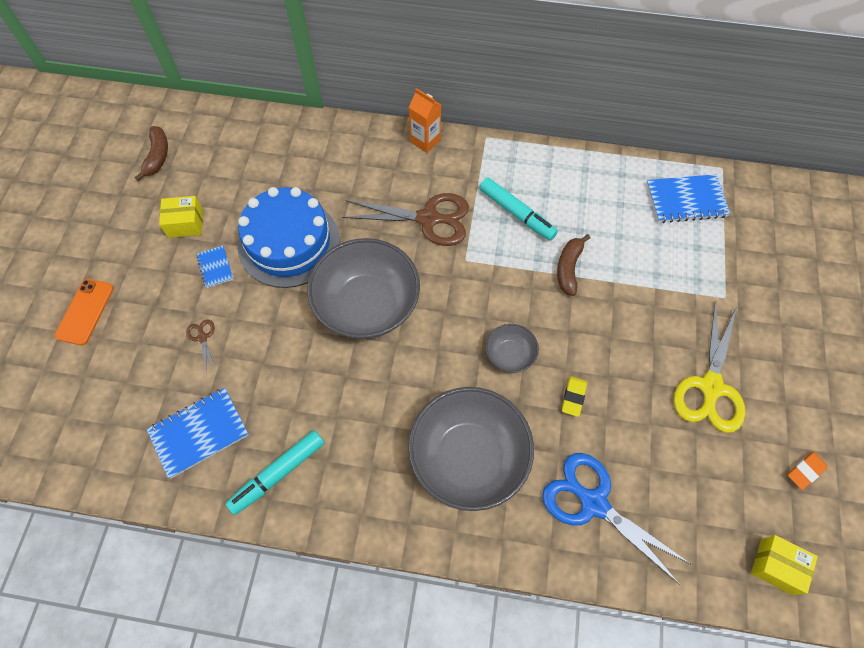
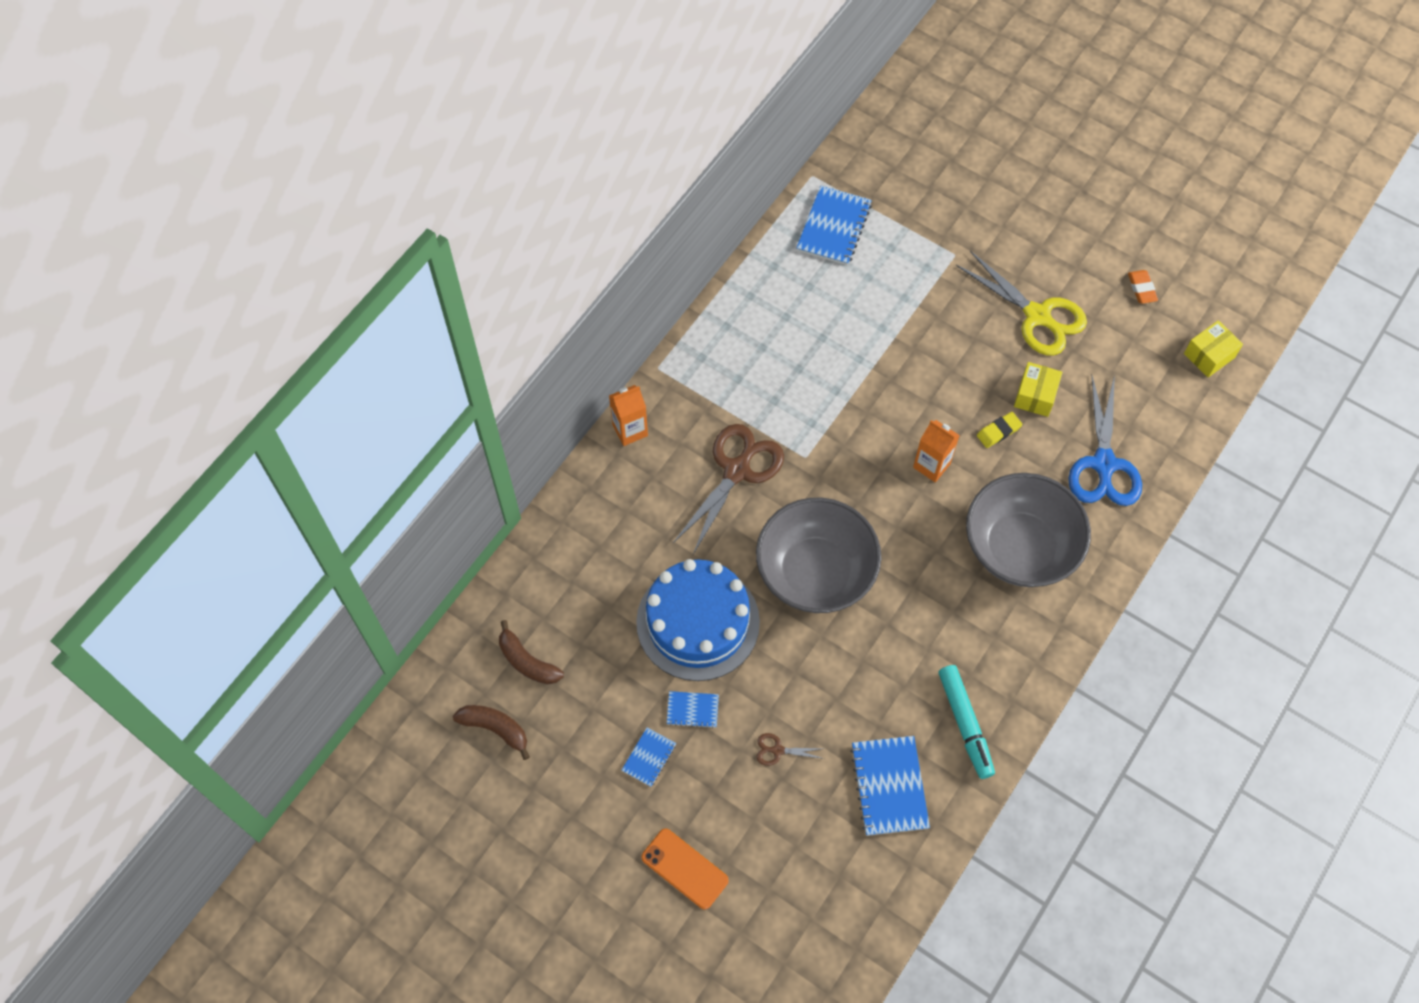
camera: 65 degrees left, 0 degrees up
yellow box [159,196,203,238] -> yellow box moved to [1014,362,1062,417]
turquoise marker [480,178,558,241] -> none
grey bowl [486,324,539,373] -> orange carton [913,420,960,482]
blue scissors [542,453,692,585] -> blue scissors turned 60 degrees counterclockwise [1068,375,1142,506]
brown banana [557,234,590,296] -> brown banana moved to [499,620,564,684]
yellow eraser [562,376,587,417] -> yellow eraser turned 75 degrees counterclockwise [977,412,1022,448]
none -> blue notebook [622,727,676,787]

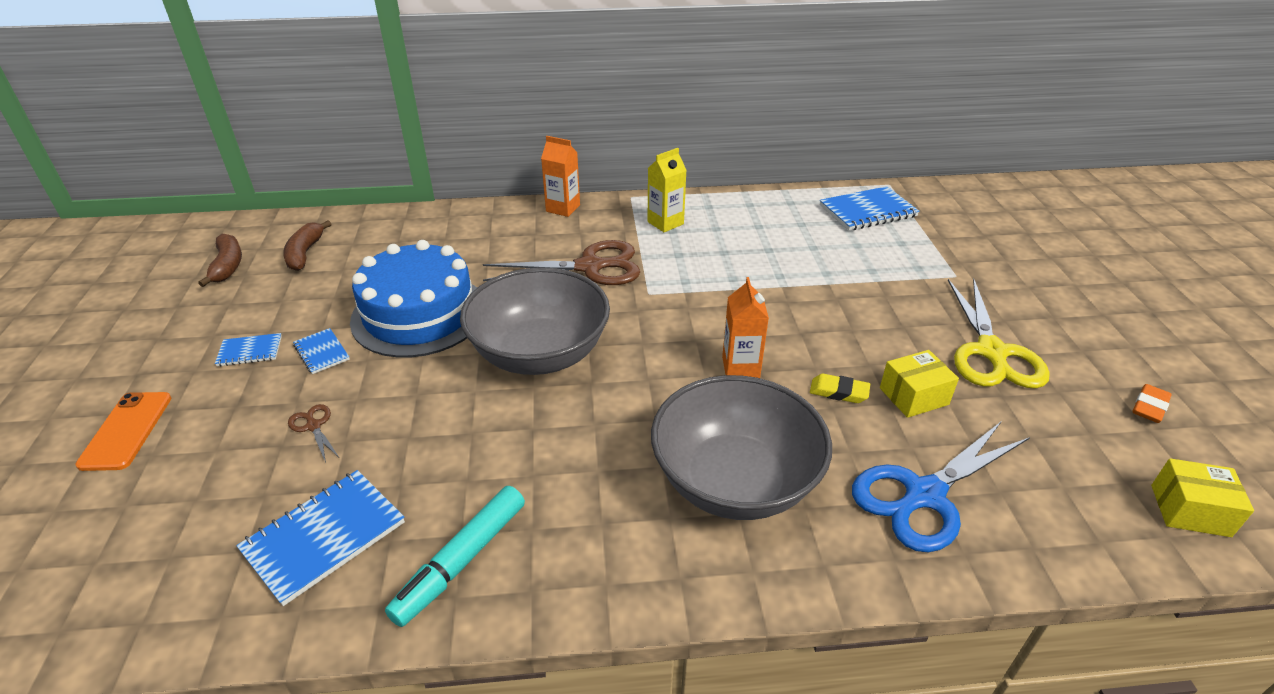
camera: 50 degrees right, 25 degrees down
none -> yellow carton [647,148,687,232]

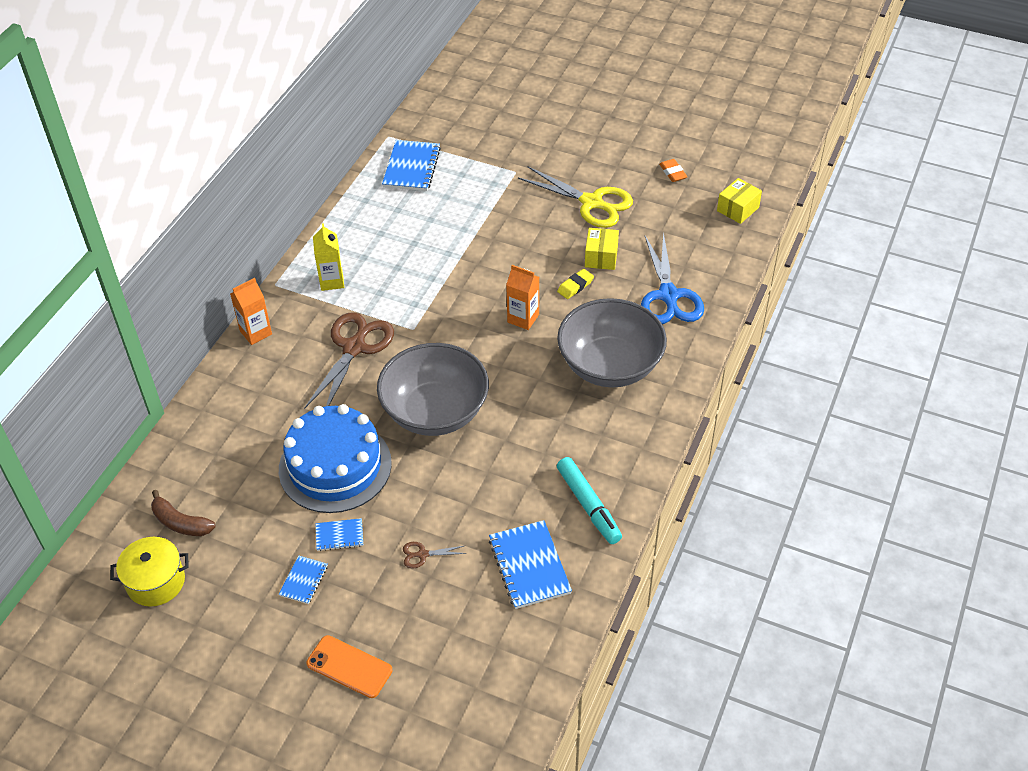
camera: 60 degrees left, 10 degrees up
brown banana [198,234,242,287] -> yellow pot [110,537,189,607]

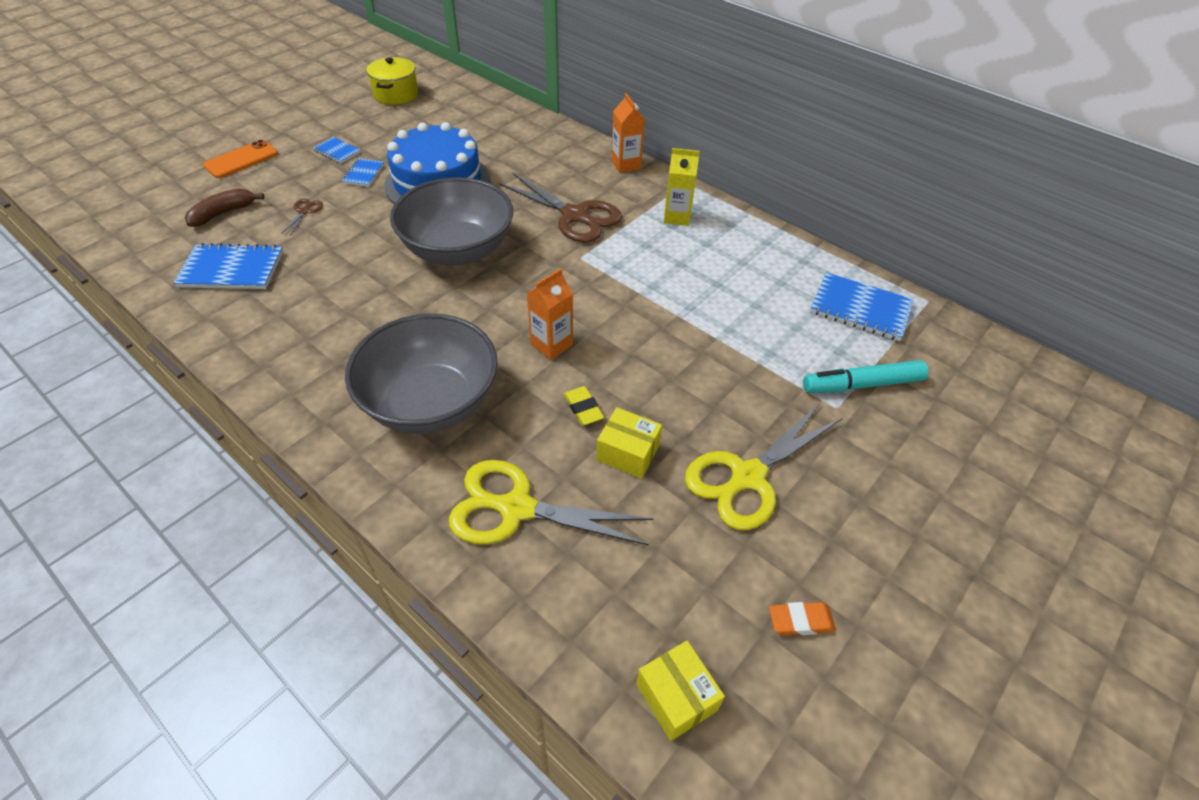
camera: 105 degrees right, 0 degrees up
brown banana [151,490,216,536] -> brown banana moved to [185,188,265,227]
turquoise marker [557,457,622,544] -> turquoise marker moved to [803,360,928,393]
blue scissors [641,232,704,324] -> yellow scissors [449,460,654,546]

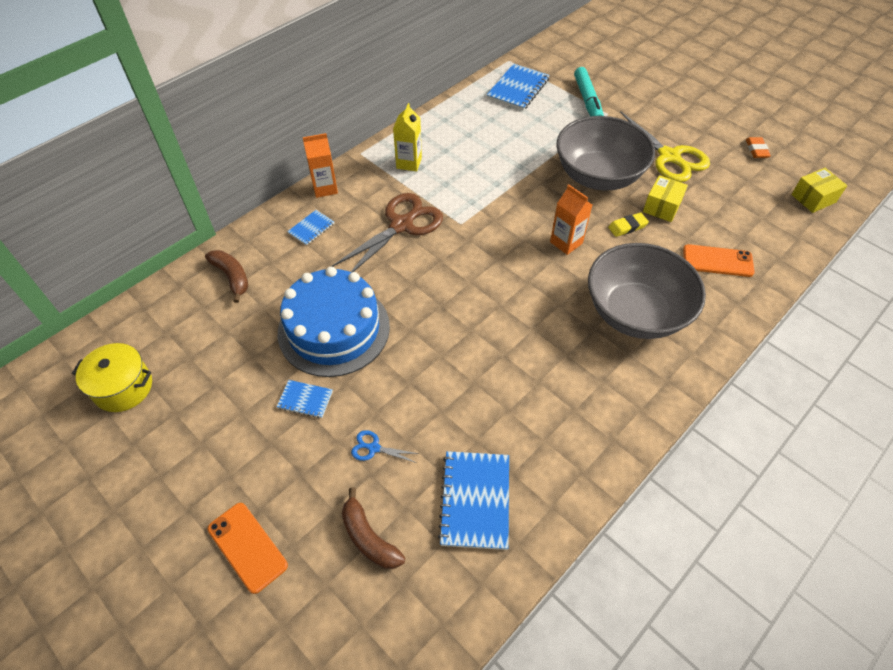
camera: 85 degrees left, 5 degrees up
brown scissors [281,199,323,236] -> blue scissors [351,430,419,463]
blue notebook [313,137,361,164] -> blue notebook moved to [287,210,334,246]
grey bowl [390,177,513,266] -> grey bowl moved to [556,116,655,191]
yellow scissors [449,460,654,546] -> orange phone [683,244,755,277]
none -> brown banana [205,250,248,303]

